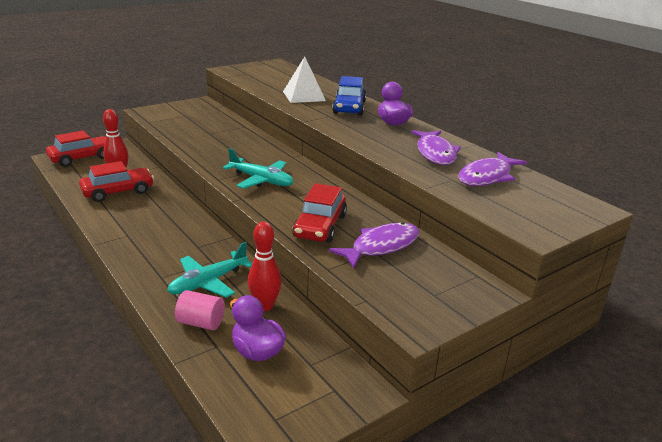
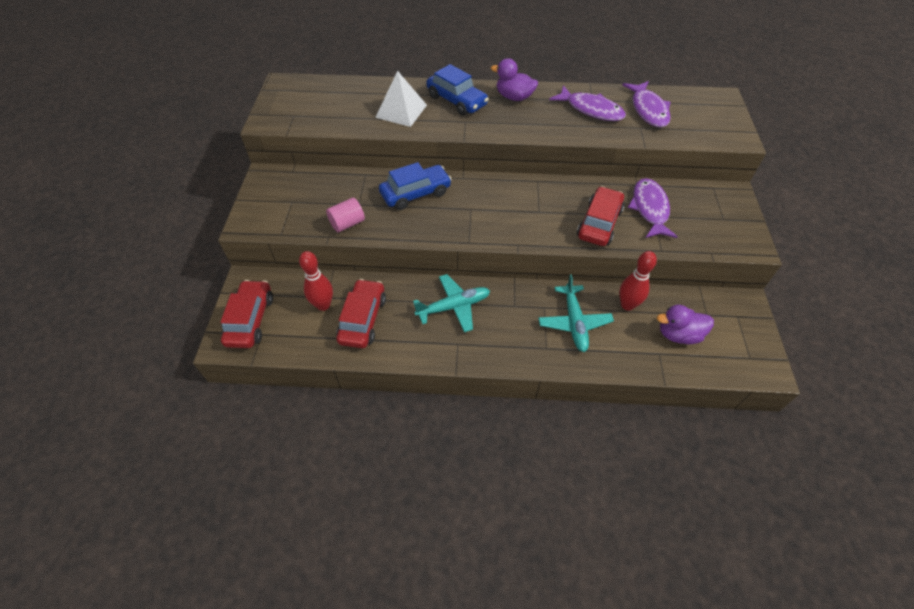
camera: 50 degrees left, 25 degrees up
pink cylinder [175,290,225,330] -> pink cylinder moved to [326,198,365,232]
turquoise plane [223,148,293,189] -> turquoise plane moved to [413,274,490,332]
red car [292,183,347,243] -> red car turned 120 degrees counterclockwise [577,186,624,246]
none -> blue car [379,162,452,210]

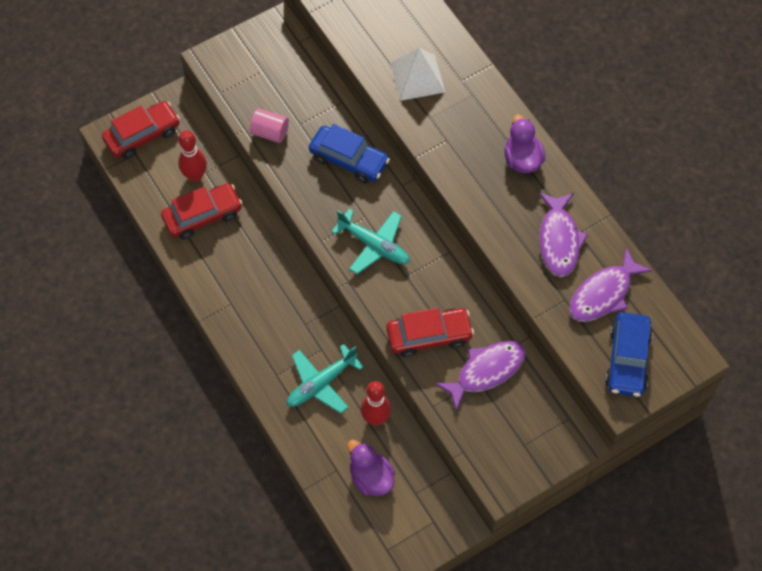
camera: 55 degrees right, 10 degrees up
turquoise plane [413,274,490,332] -> turquoise plane moved to [331,209,410,274]
blue car [426,64,489,116] -> blue car moved to [605,312,653,397]

